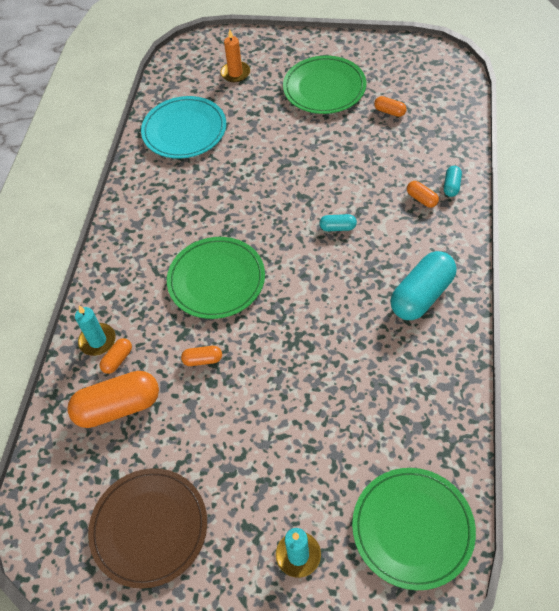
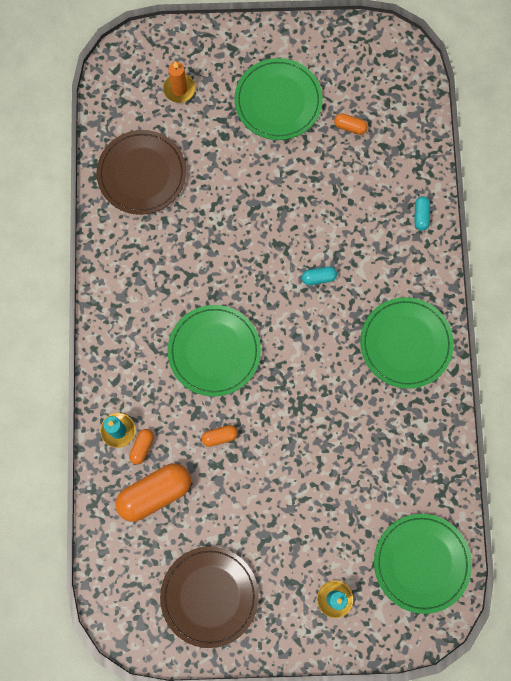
camera: 15 degrees left, 20 degrees up
turquoise plate [141,96,226,159] -> brown plate [96,130,186,215]
turquoise capsule [390,251,457,320] -> green plate [360,297,454,389]
orange capsule [407,181,439,208] -> none

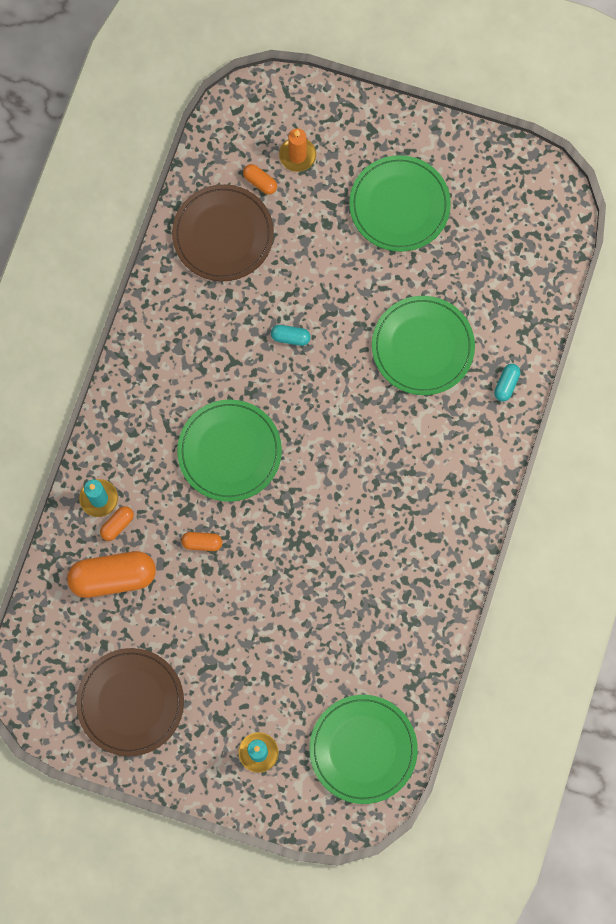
camera: 20 degrees right, 0 degrees up
turquoise capsule [302,266,337,285] -> turquoise capsule moved to [271,325,311,346]
orange capsule [334,113,368,135] -> orange capsule moved to [243,164,277,195]
green plate [360,297,454,389] -> green plate moved to [372,296,475,395]

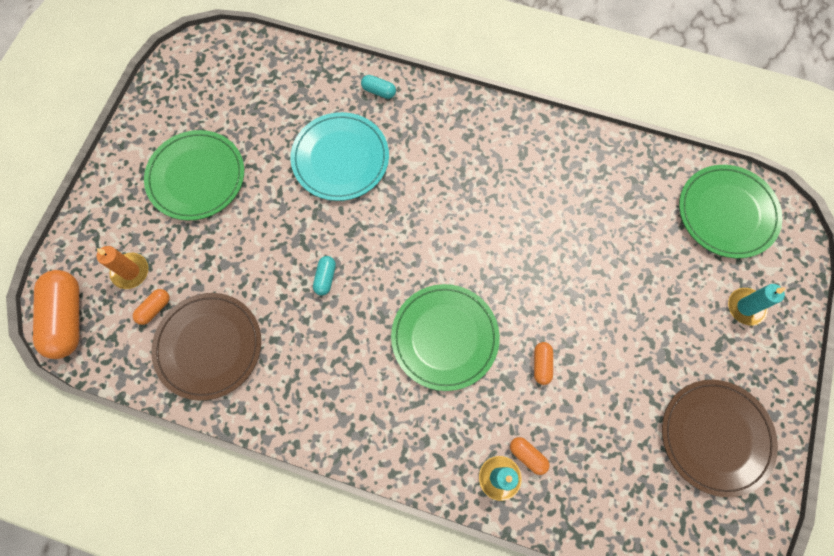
camera: 90 degrees left, 5 degrees down
orange capsule [67,551,156,598] -> orange capsule moved to [33,270,79,359]
green plate [372,296,475,395] -> turquoise plate [290,112,389,201]

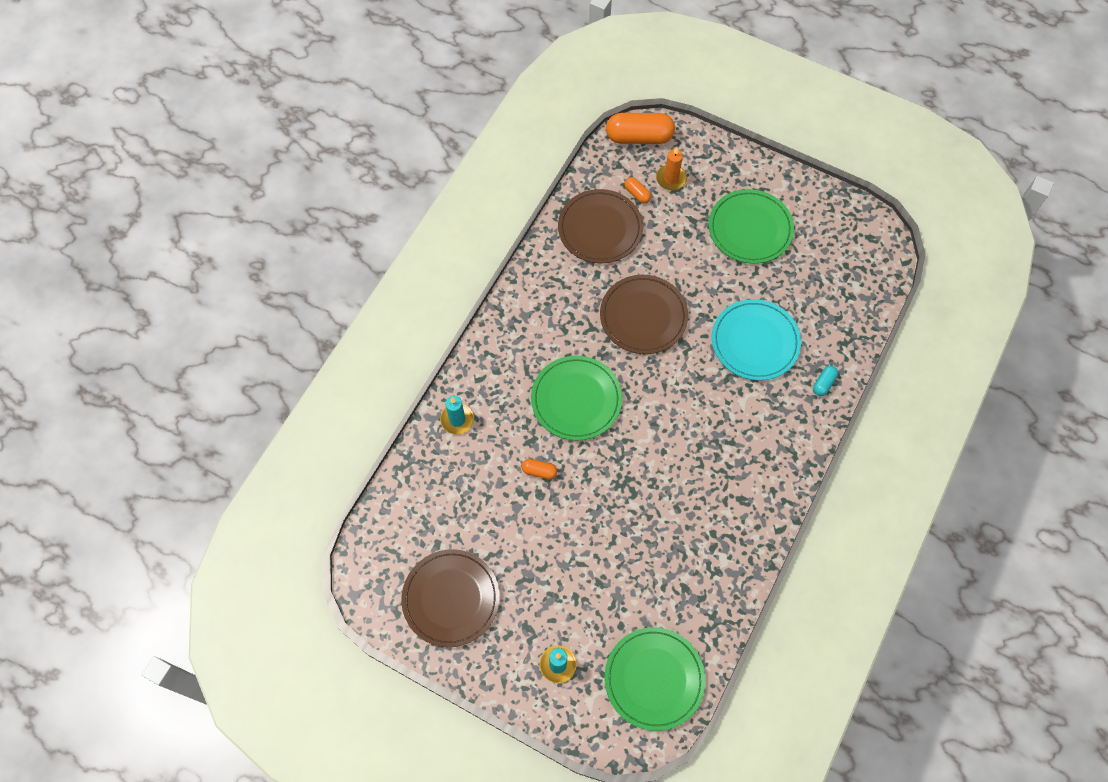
camera: 100 degrees right, 5 degrees down
turquoise capsule [313,256,336,296] -> brown plate [600,275,688,354]
orange capsule [510,437,550,475] -> none

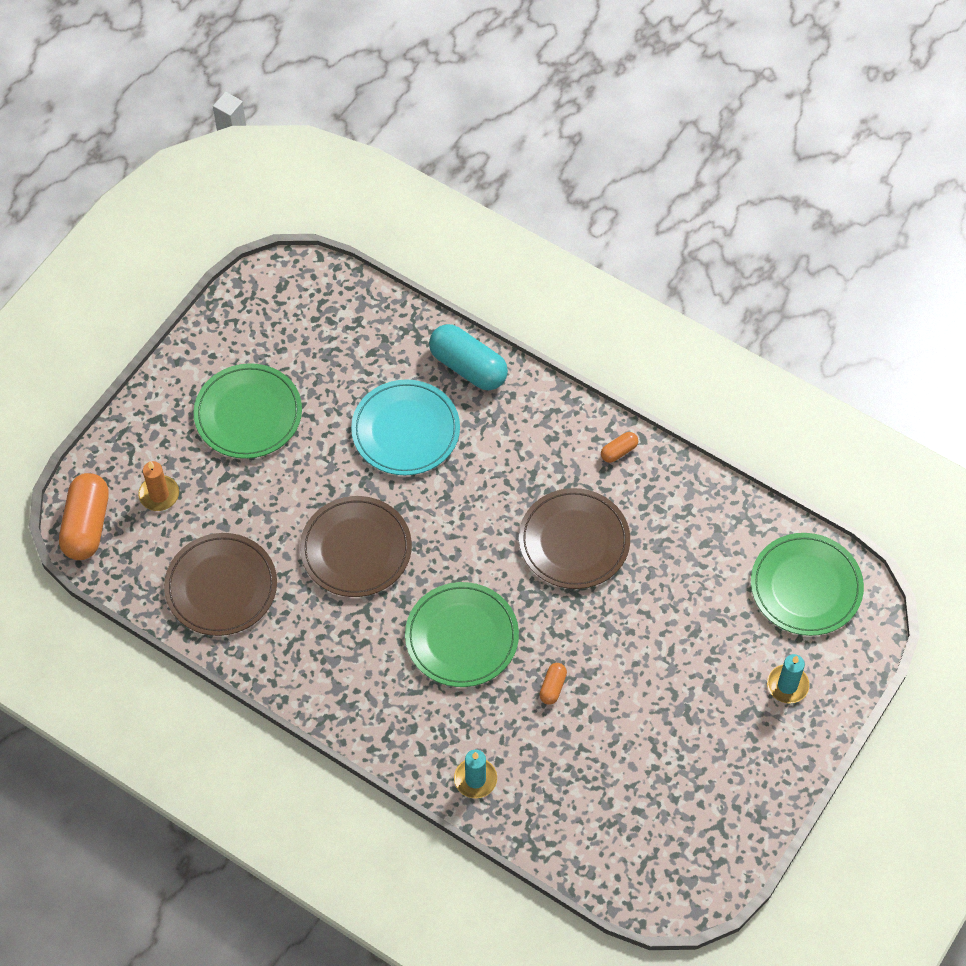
camera: 85 degrees left, 5 degrees down
brown plate [401,549,500,647] -> brown plate moved to [519,488,630,589]
orange capsule [625,177,651,204] -> orange capsule moved to [601,432,638,463]
turquoise capsule [813,365,838,396] -> turquoise capsule [429,324,508,390], size x2.14

